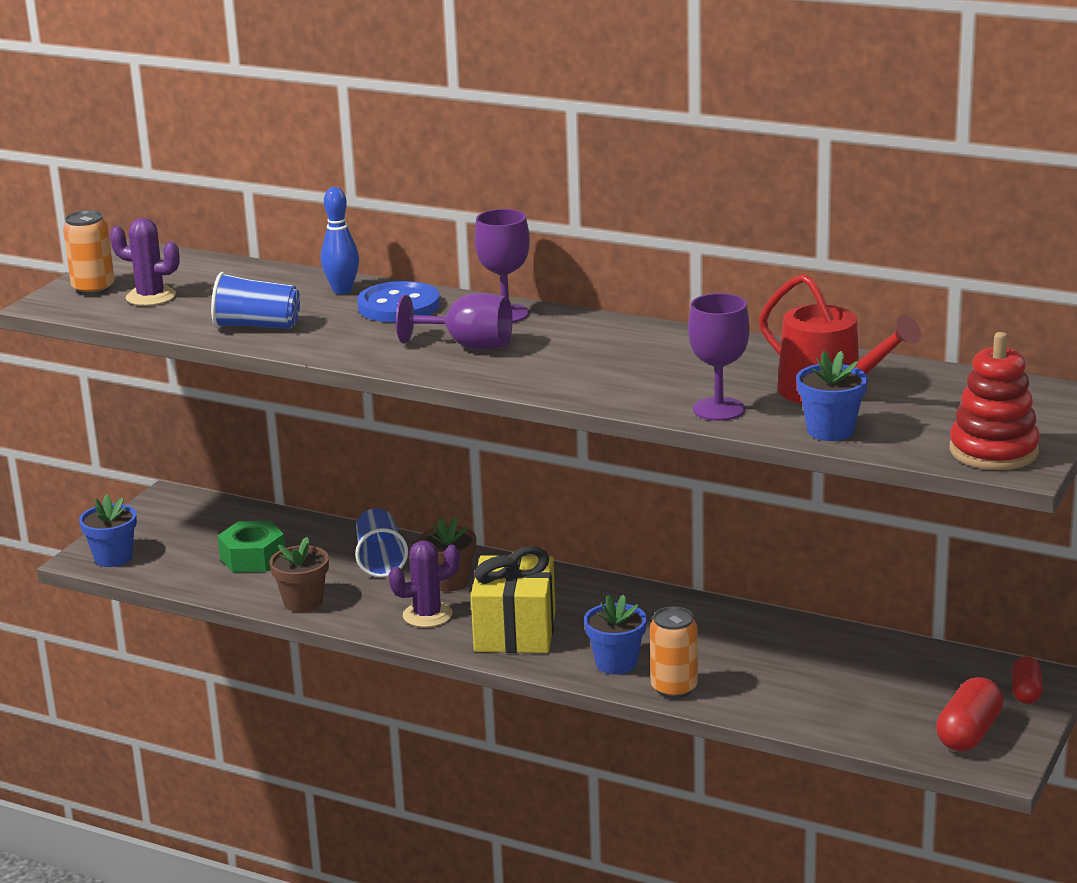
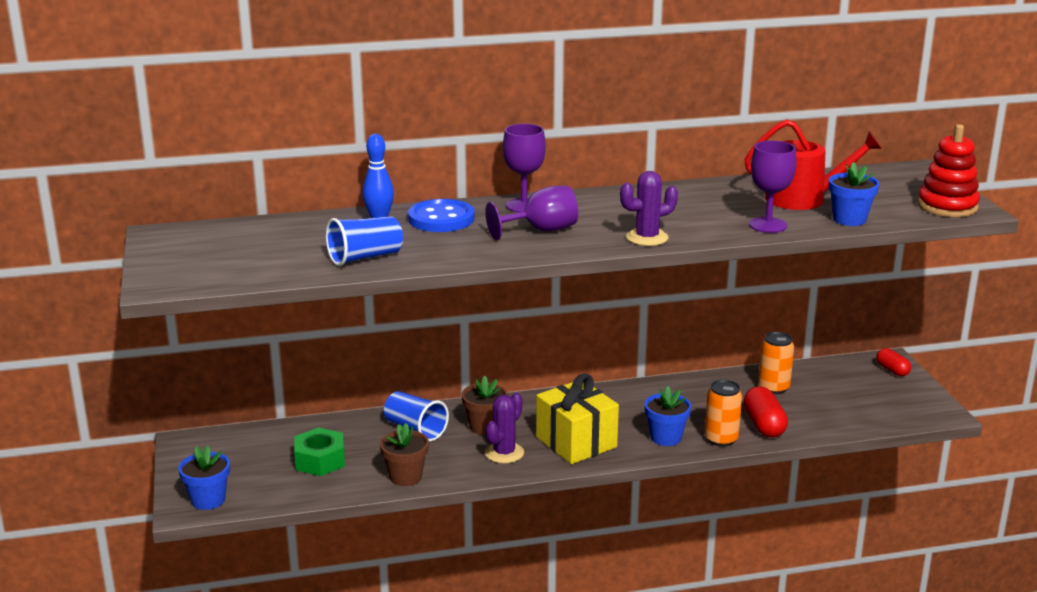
camera: 40 degrees left, 0 degrees up
orange can [63,210,115,296] -> orange can moved to [758,332,794,394]
purple cactus [110,218,180,306] -> purple cactus moved to [620,171,678,246]
red capsule [936,677,1003,751] -> red capsule moved to [743,386,788,438]

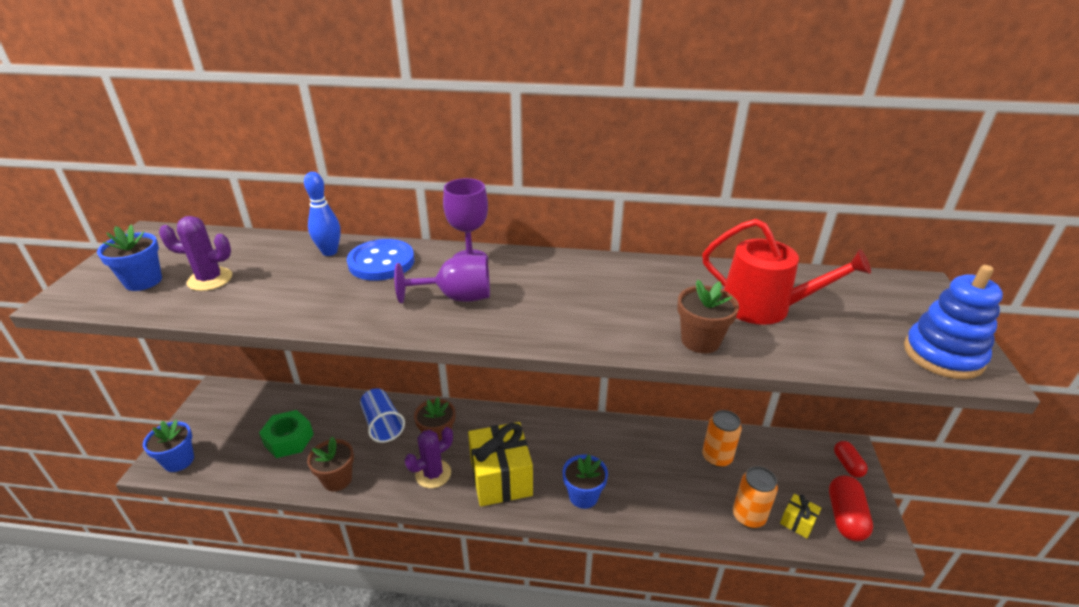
camera: 20 degrees right, 10 degrees up
blue cup [326,216,403,266] -> none
purple cactus [620,171,678,246] -> purple cactus moved to [159,216,232,291]
orange can [705,380,742,447] -> orange can moved to [733,466,778,528]
red capsule [743,386,788,438] -> red capsule moved to [829,475,873,541]
purple goblet [749,140,796,233] -> brown flower pot [677,280,739,353]
blue flower pot [829,162,880,226] -> blue flower pot moved to [97,225,162,291]
red stacking toy [918,124,980,217] -> blue stacking toy [904,265,1003,379]
none -> yellow gift [780,494,821,538]

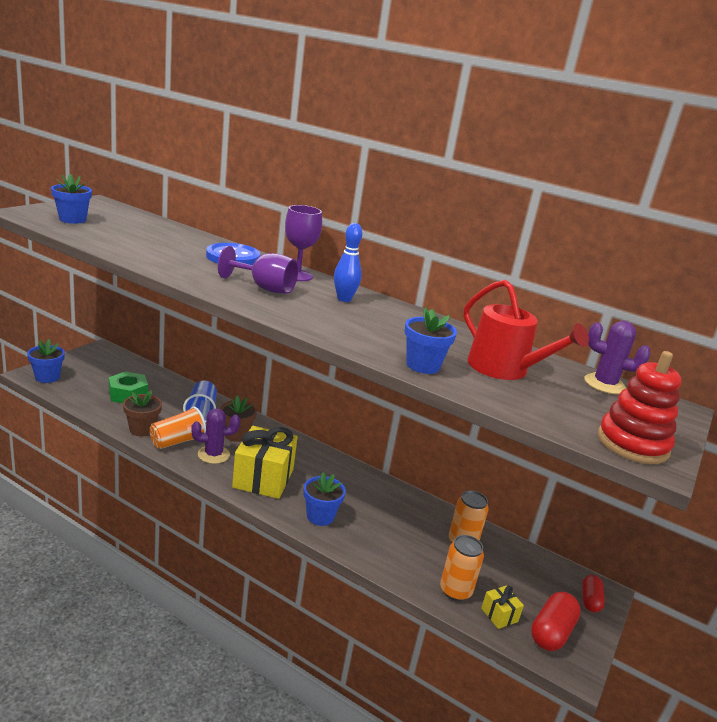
camera: 20 degrees right, 10 degrees down
purple cactus [159,216,232,291] -> purple cactus moved to [584,321,651,394]
blue bowling pin [304,172,341,256] -> blue bowling pin moved to [334,223,362,302]
brown flower pot [677,280,739,353] -> blue flower pot [404,307,457,374]
blue stacking toy [904,265,1003,379] -> red stacking toy [598,351,682,464]
none -> orange cup [149,406,206,449]

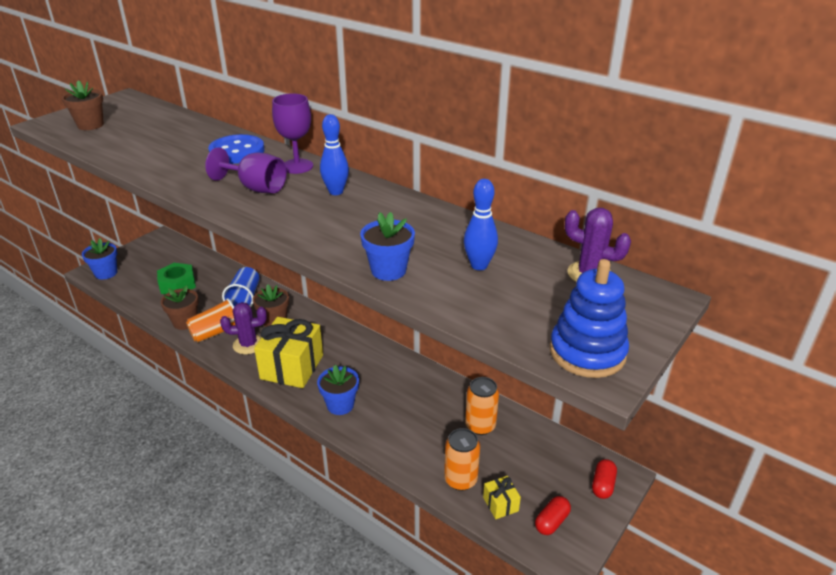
camera: 10 degrees right, 10 degrees up
blue flower pot [51,174,92,224] -> brown flower pot [62,80,104,130]
red watering can [464,280,589,380] -> blue bowling pin [464,179,498,270]
red capsule [531,592,581,651] -> red capsule [535,496,571,535], size x0.64
red stacking toy [598,351,682,464] -> blue stacking toy [550,259,629,378]

